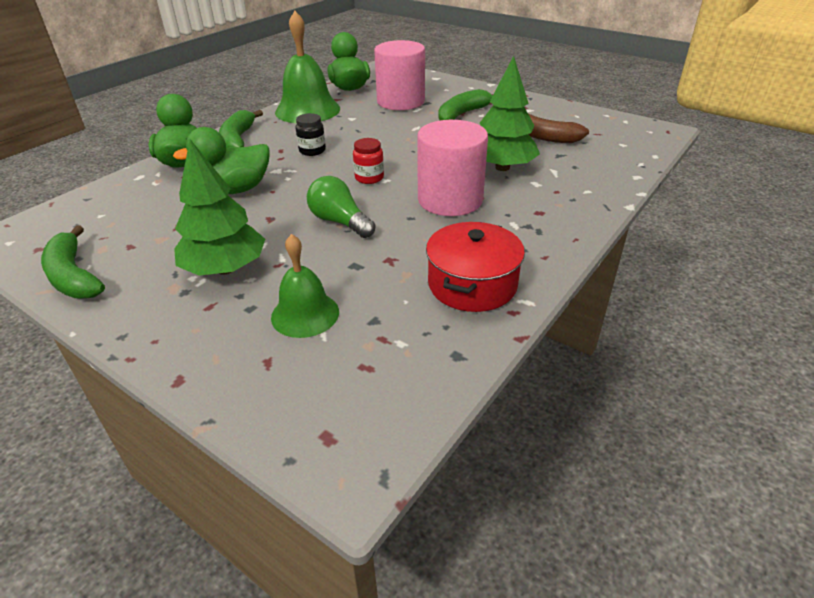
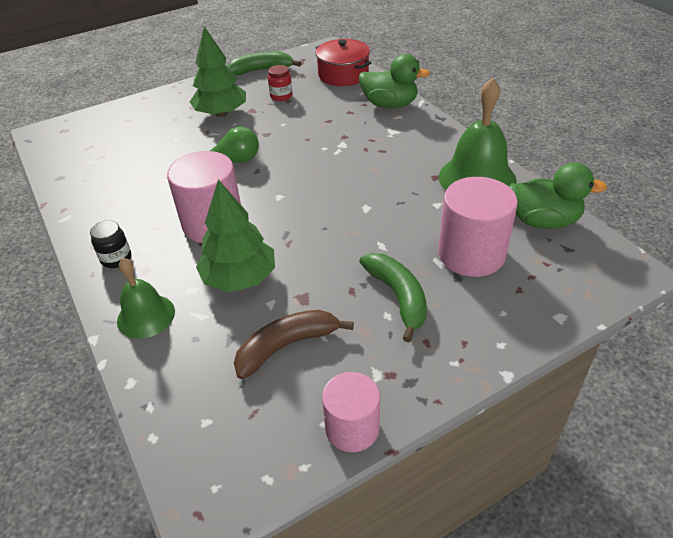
camera: 115 degrees right, 5 degrees up
green duck [173,127,270,194] -> none
green banana [219,110,263,148] -> none
green bell [271,234,339,338] -> green bell moved to [117,258,175,339]
black jar [295,113,326,156] -> black jar moved to [90,220,131,268]
red jar [353,138,384,184] -> red jar moved to [268,65,293,101]
red pot [426,222,525,312] -> red pot moved to [315,39,371,86]
none -> pink cylinder [322,372,380,452]

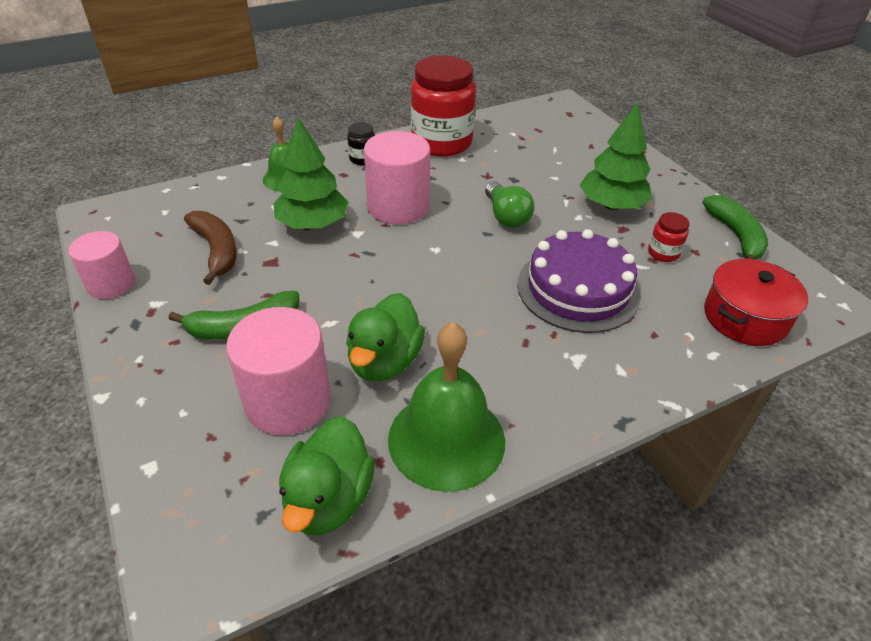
camera: 90 degrees right, 0 degrees up
green duck [359,54,430,108] -> green duck moved to [346,293,425,381]
none -> red jar [411,56,476,157]
none -> purple cake [517,229,641,333]

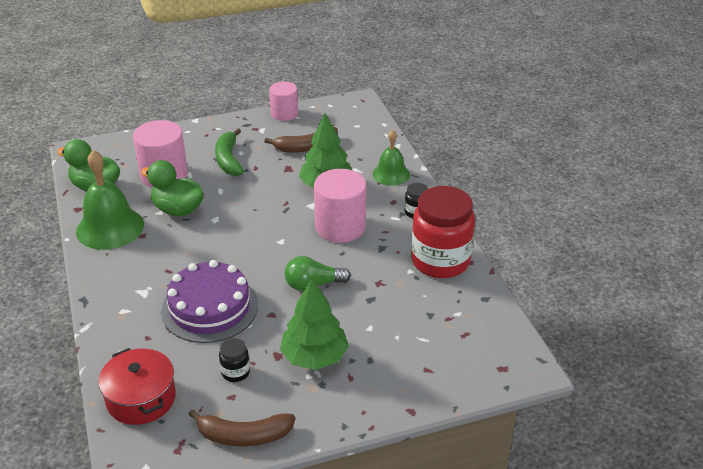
camera: 100 degrees right, 5 degrees down
red jar [648,212,689,262] -> black jar [219,338,250,382]
green banana [702,195,768,259] -> brown banana [188,409,295,447]

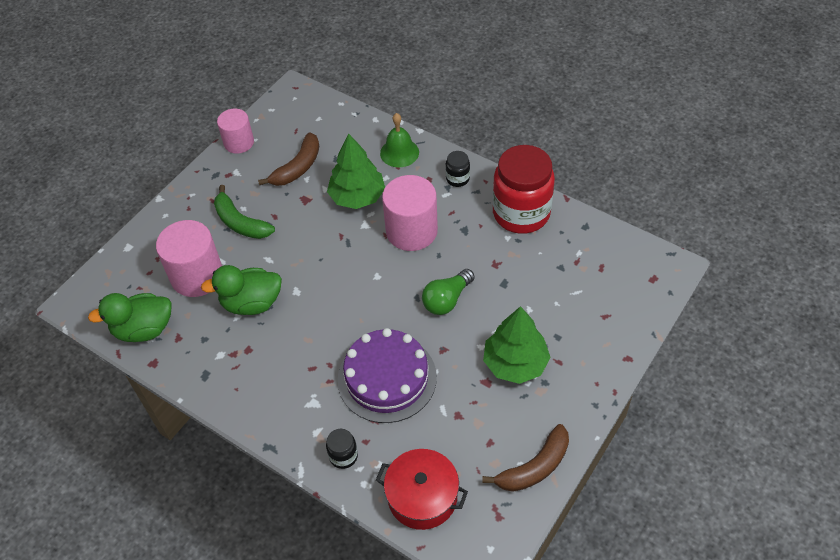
camera: 35 degrees left, 15 degrees up
green bell [76,150,144,250] -> none
black jar [219,338,250,382] -> black jar moved to [326,429,358,469]

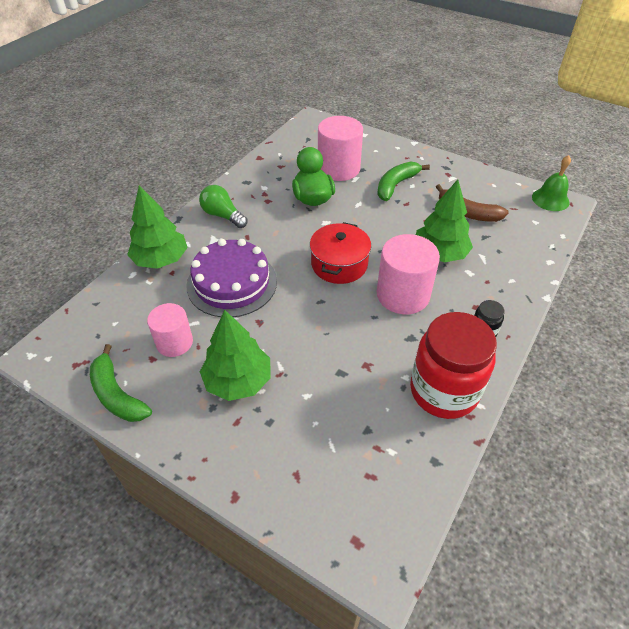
camera: 85 degrees right, 5 degrees down
green duck [88,293,171,342] -> none
pink cylinder [217,109,254,154] -> pink cylinder moved to [147,303,193,357]
black jar [326,429,358,469] -> green tree [127,185,188,269]
red pot [376,449,468,530] -> red pot moved to [310,222,371,284]
green bell [380,113,419,167] -> green bell moved to [532,155,571,211]
green light bulb [422,269,475,315] -> green light bulb moved to [199,185,248,228]
brown banana [482,424,569,492] -> green banana [90,344,152,422]

